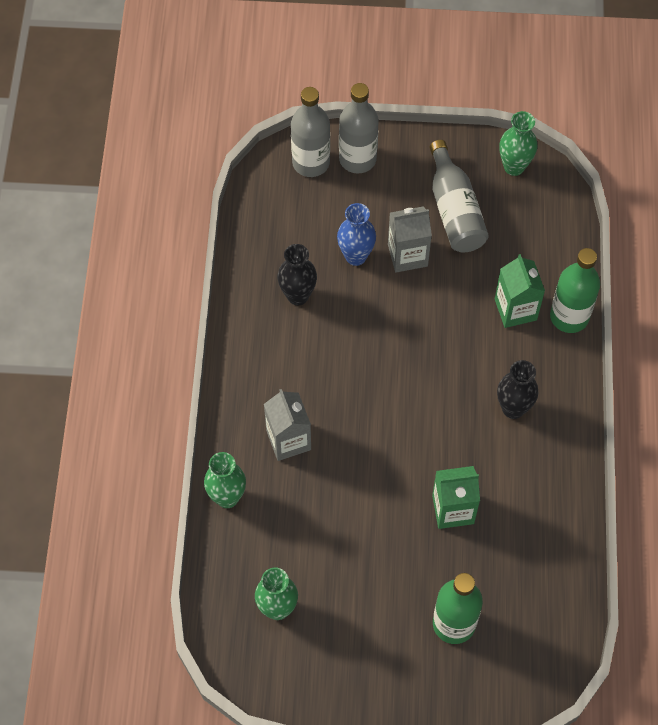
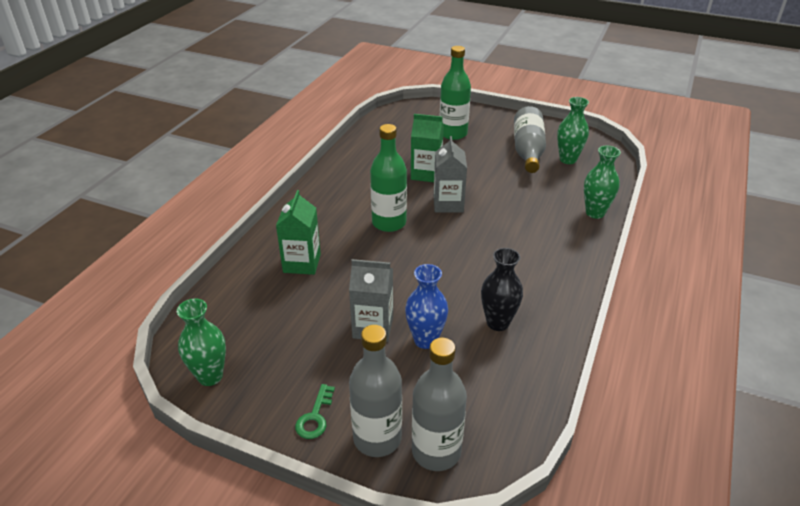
camera: 160 degrees left, 25 degrees down
grey carton [264,389,311,461] -> grey carton moved to [434,136,467,213]
grey bottle [429,140,489,252] -> grey bottle moved to [514,106,546,173]
black vase [497,360,538,419] -> none
green bottle [550,248,600,333] -> green bottle moved to [370,124,407,232]
none -> green key [295,384,335,439]

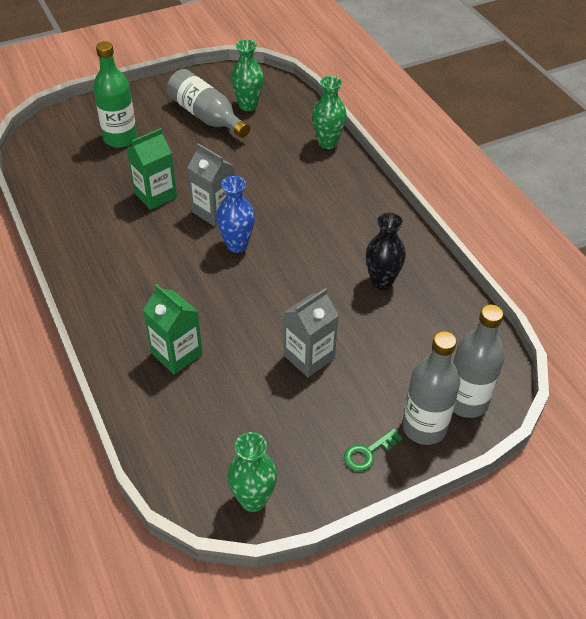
camera: 50 degrees left, 10 degrees up
green key [295,384,335,439] -> green key turned 90 degrees clockwise [344,428,403,471]
green bottle [370,124,407,232] -> none
blue vase [405,264,448,349] -> blue vase moved to [216,176,255,253]

